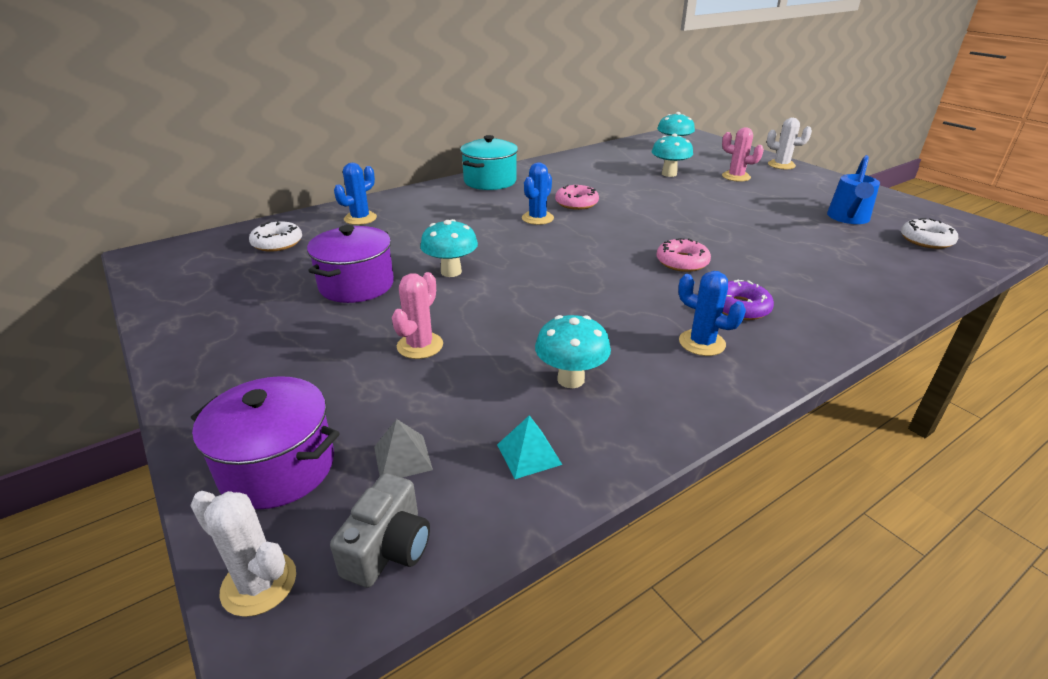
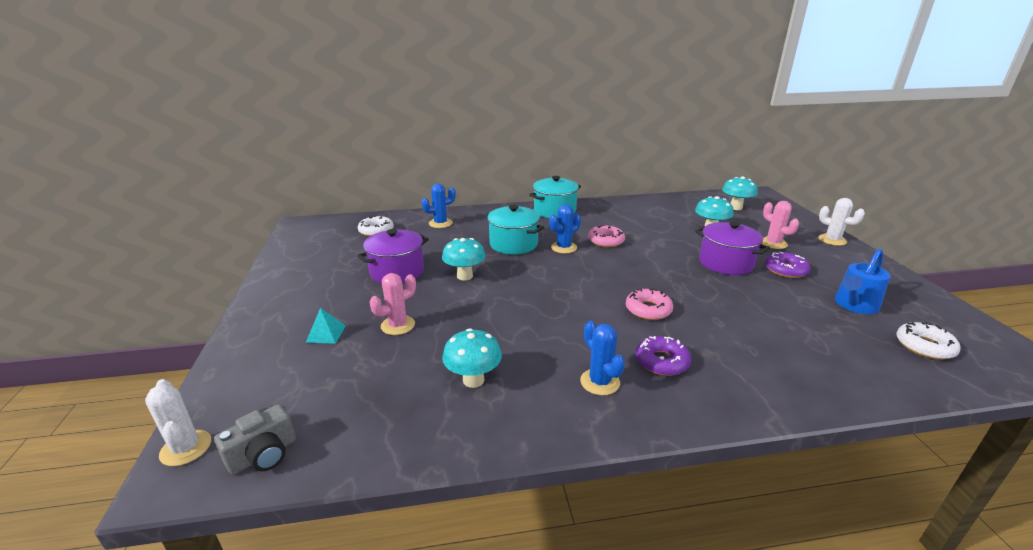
camera: 25 degrees right, 5 degrees down
purple pot [191,376,340,509] -> purple pot moved to [695,221,770,275]
grey pyramid [374,419,433,478] -> none
turquoise pyramid [497,415,562,479] -> turquoise pyramid moved to [306,308,346,344]
none -> turquoise pot [484,205,544,254]
none -> purple donut [765,252,811,278]

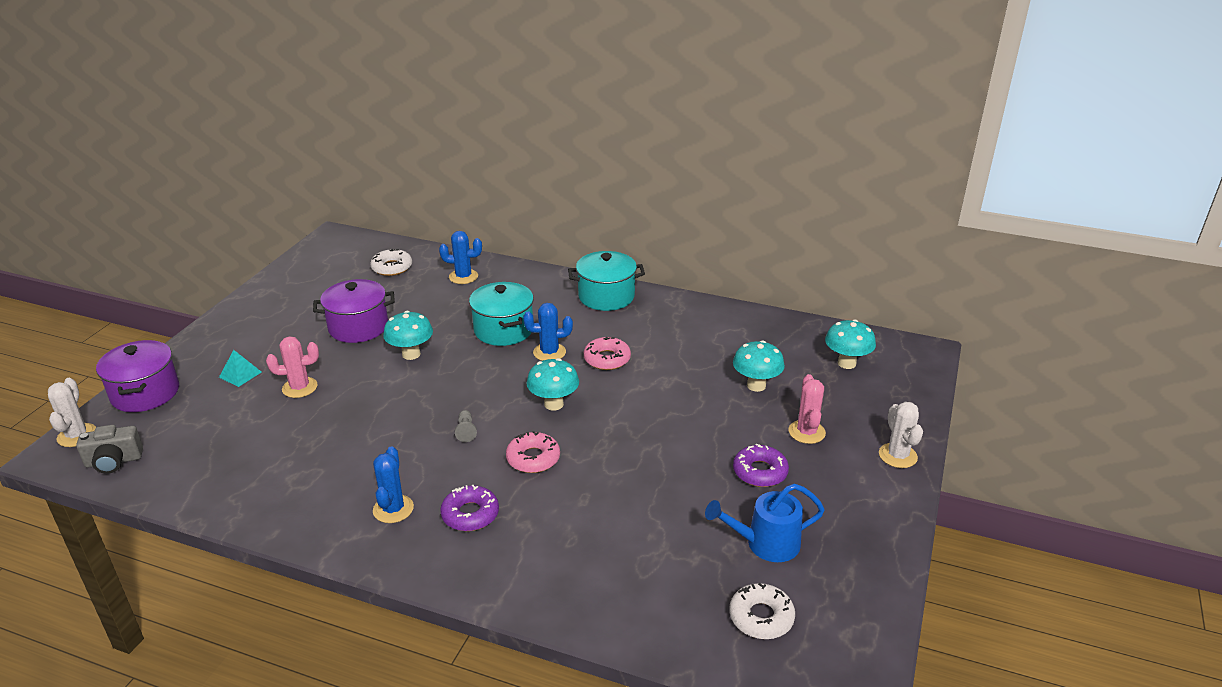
camera: 30 degrees right, 5 degrees up
turquoise mushroom [442,328,502,388] -> turquoise mushroom moved to [527,358,579,411]
purple pot [695,221,770,275] -> purple pot moved to [96,340,179,412]
none -> grey pawn [455,410,477,442]

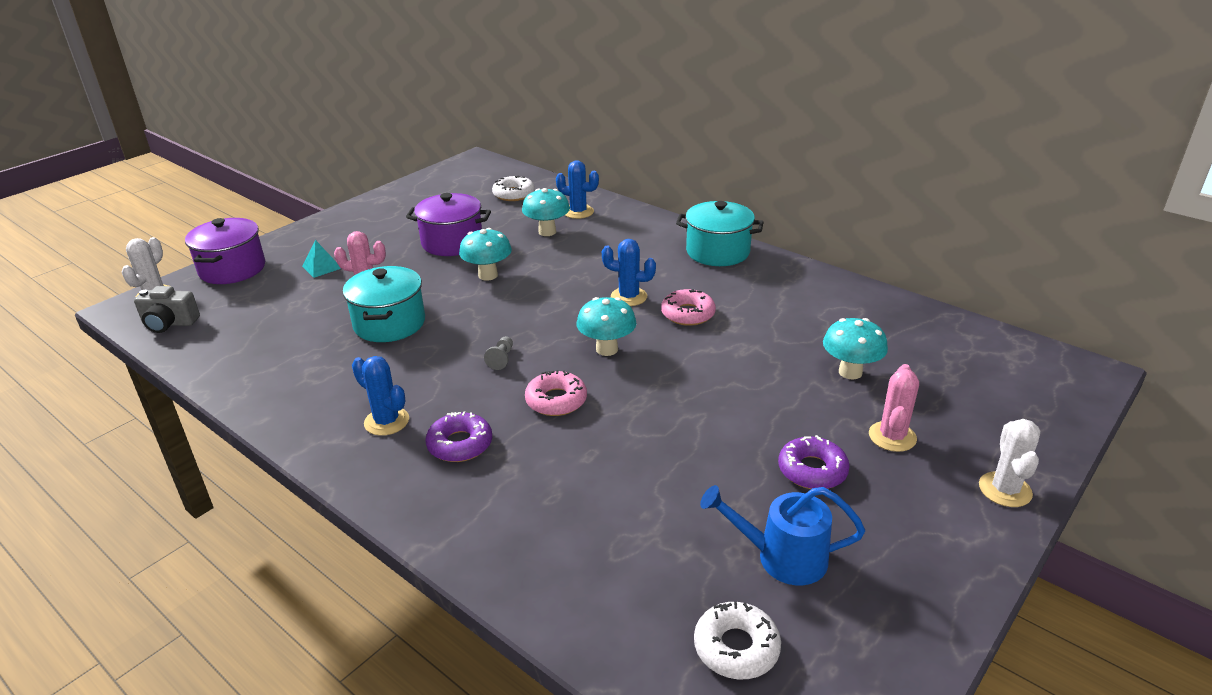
camera: 20 degrees right, 0 degrees up
blue cactus [373,446,414,523] -> blue cactus turned 75 degrees counterclockwise [352,356,409,436]
turquoise pot [469,282,534,346] -> turquoise pot moved to [343,266,425,342]
turquoise mushroom [825,319,876,369] -> turquoise mushroom moved to [522,188,570,236]

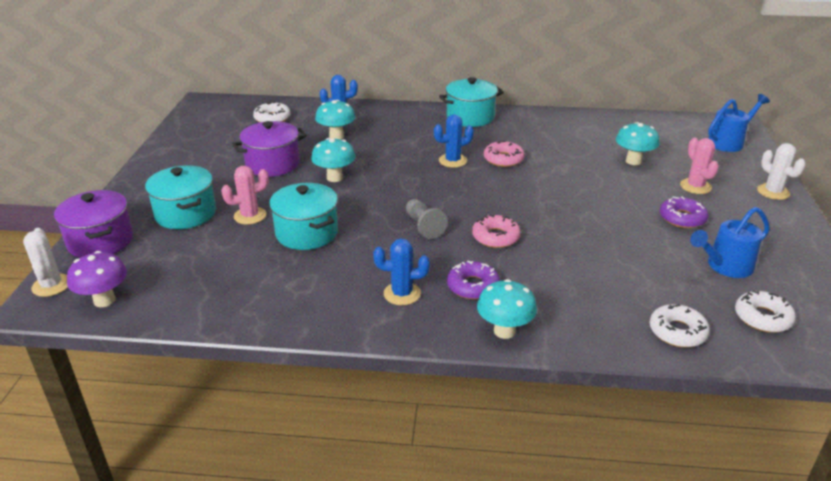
camera: 35 degrees left, 0 degrees up
grey camera [134,286,200,333] -> purple mushroom [67,251,127,307]
turquoise pyramid [302,240,341,278] -> turquoise pot [145,165,216,229]
grey pawn [484,336,513,370] -> grey pawn [406,199,448,239], size x1.57
turquoise mushroom [576,297,637,356] -> turquoise mushroom moved to [477,279,537,339]
none -> white donut [650,304,710,347]
none -> blue watering can [708,94,770,152]

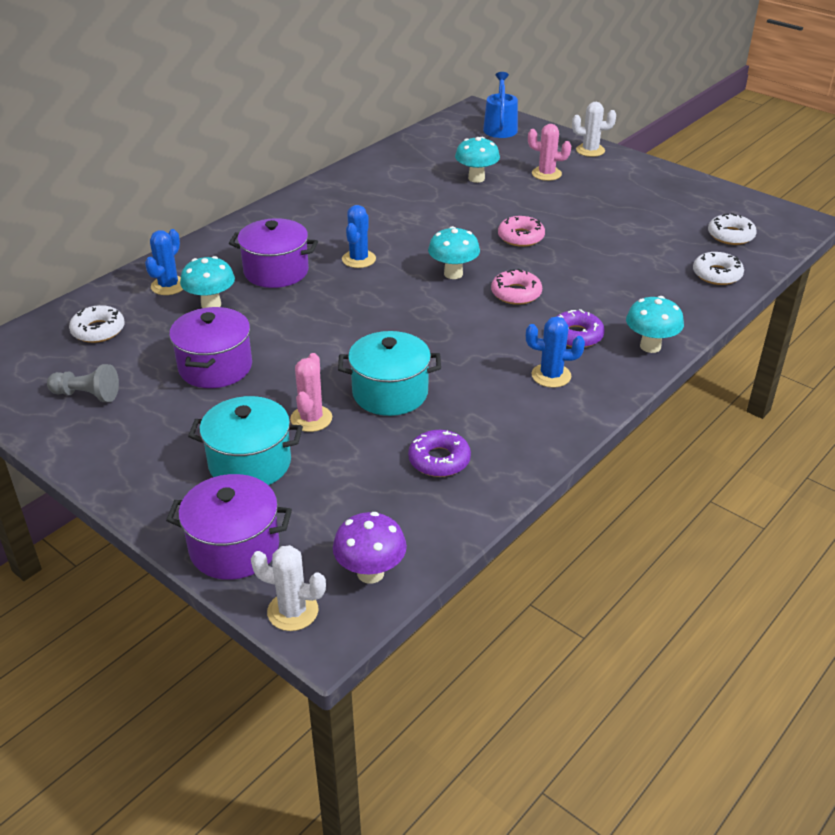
camera: 55 degrees left, 5 degrees up
turquoise mushroom [311,138,355,182] -> turquoise mushroom moved to [428,226,480,279]
blue cactus [373,239,430,305] -> blue cactus turned 60 degrees clockwise [526,317,585,388]
grey pawn [406,199,448,239] -> grey pawn moved to [47,364,119,402]
turquoise pot [439,77,504,127] -> none
pink donut [484,141,525,167] -> pink donut moved to [498,216,545,247]
purple donut [660,197,708,228] -> purple donut moved to [408,430,471,477]
blue watering can [690,207,770,278] -> none
none -> purple pot [229,218,318,288]

